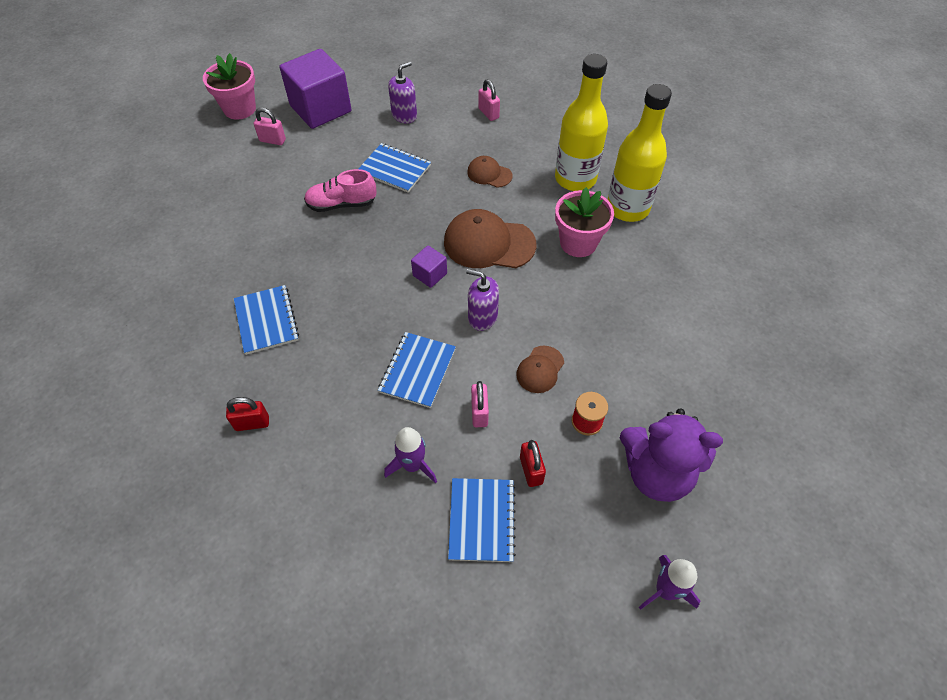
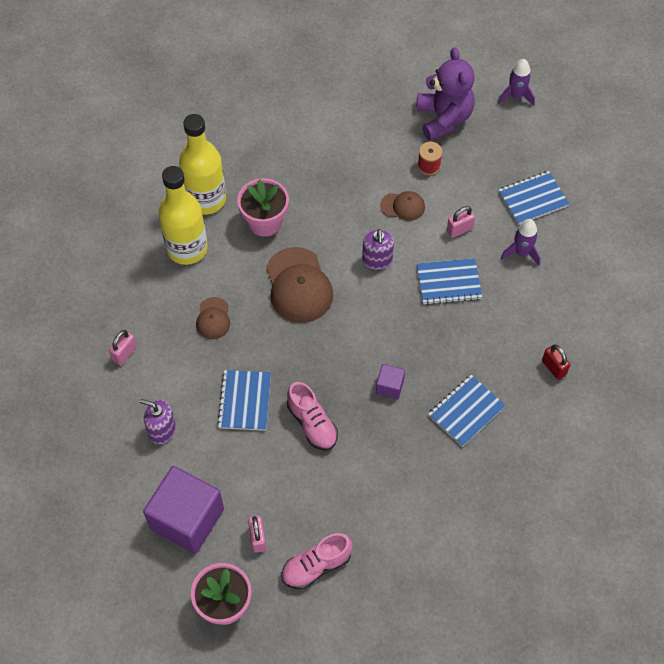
camera: 115 degrees left, 5 degrees up
purple cube [411,246,447,288] -> purple cube moved to [376,364,405,399]
red padlock [520,440,546,487] -> none
none -> pink shoe [281,533,353,590]

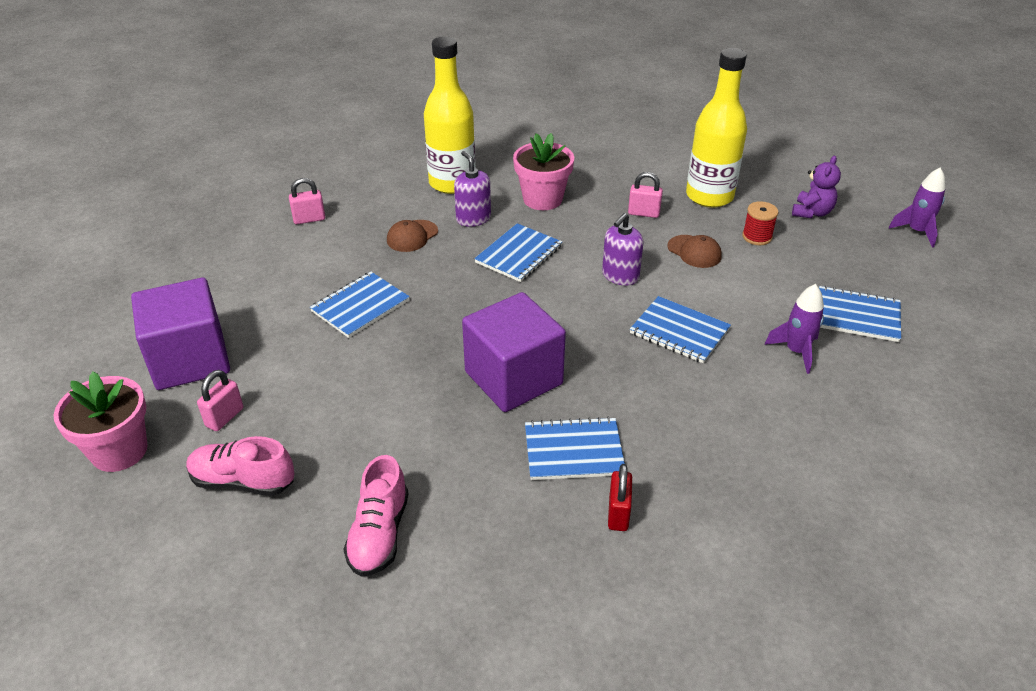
camera: 40 degrees right, 20 degrees down
purple soap dispenser [140,399,176,444] -> purple soap dispenser moved to [454,151,491,227]
yellow bottle [179,114,226,215] -> yellow bottle moved to [686,48,747,208]
brown cap [266,247,333,323] -> blue notebook [474,223,562,282]
pink shoe [287,382,338,451] -> pink shoe moved to [343,455,409,577]
purple cube [376,364,405,399] -> purple cube [462,292,566,412], size x2.22
purple teddy bear [416,47,475,141] -> purple teddy bear [792,156,841,218], size x0.57
pink padlock [447,206,475,238] -> pink padlock moved to [628,172,663,218]
red padlock [542,344,570,380] -> red padlock moved to [608,464,632,531]

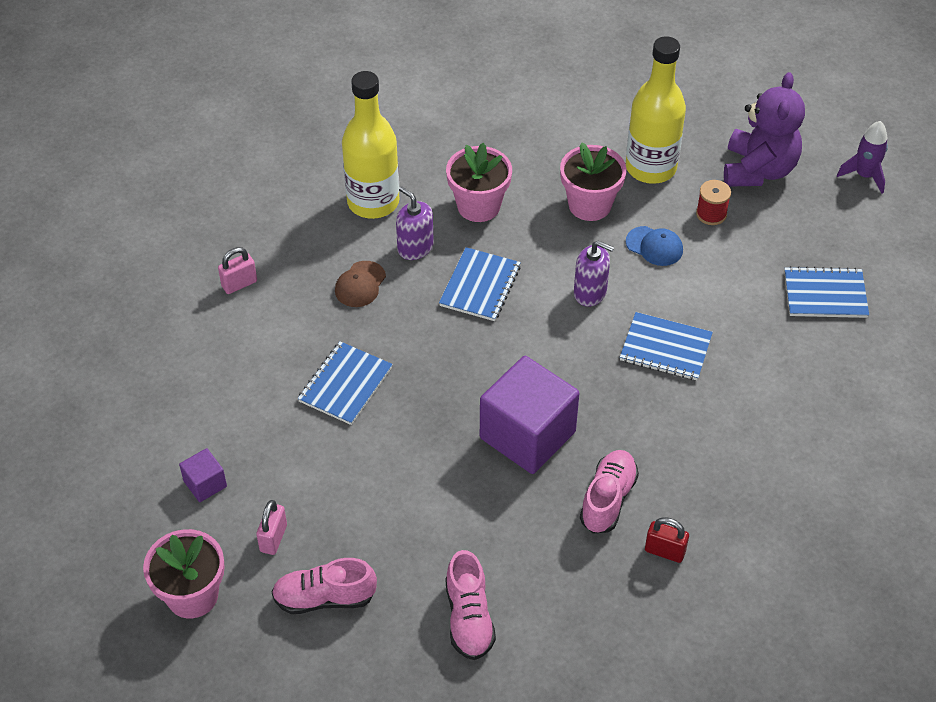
camera: 15 degrees left, 10 degrees up
purple cube [131,278,230,390] -> purple cube [179,448,227,502], size x0.45
blue notebook [525,417,625,480] -> pink shoe [580,450,639,534]
purple soap dispenser [602,213,644,286] -> purple soap dispenser turned 90 degrees counterclockwise [574,241,614,307]
red padlock [608,464,632,531] -> red padlock turned 60 degrees counterclockwise [645,517,689,563]
pink padlock [628,172,663,218] -> pink flower pot [560,142,626,221]
brown cap [668,235,722,268] -> blue cap [626,226,683,266]
purple rocket [764,284,824,374] -> none
purple teddy bear [792,156,841,218] -> purple teddy bear [724,72,805,187], size x1.77

